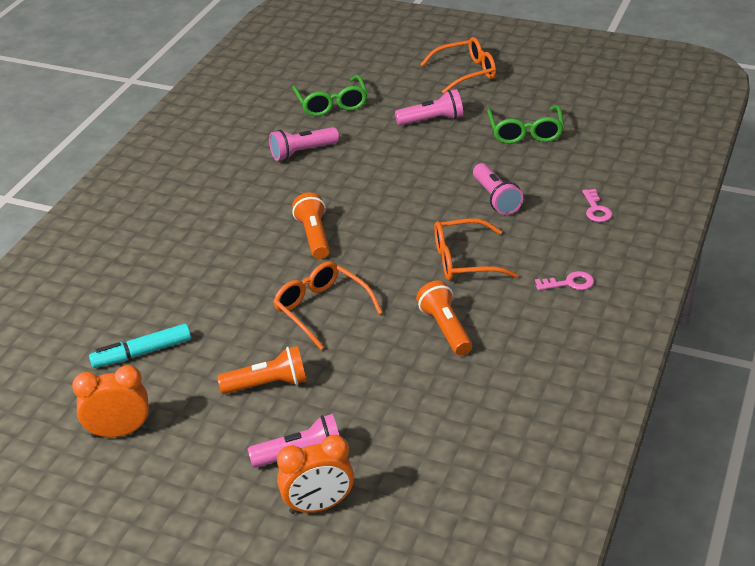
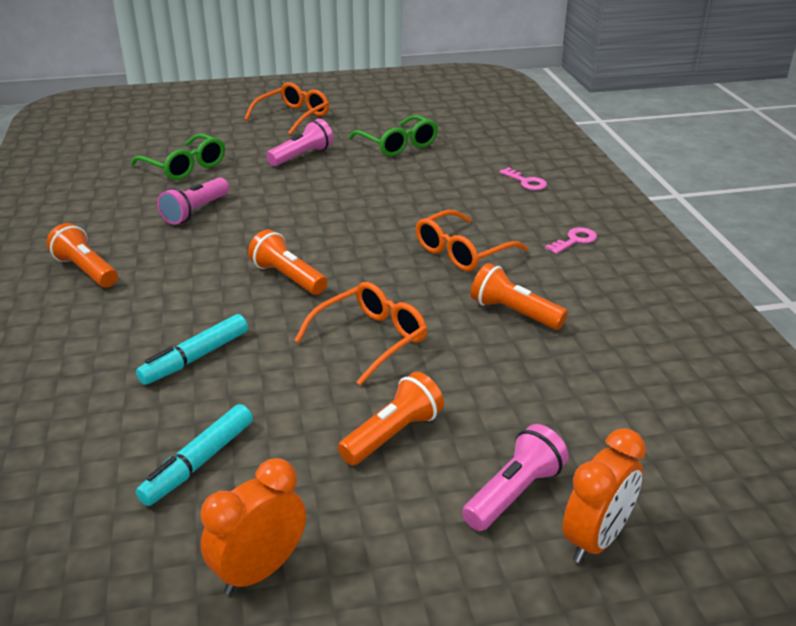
camera: 35 degrees left, 5 degrees down
orange glasses [273,261,383,350] -> orange glasses turned 120 degrees clockwise [294,282,427,386]
pink flashlight [473,163,523,215] -> none
none -> orange flashlight [46,223,118,288]
none -> turquoise marker [136,314,248,385]

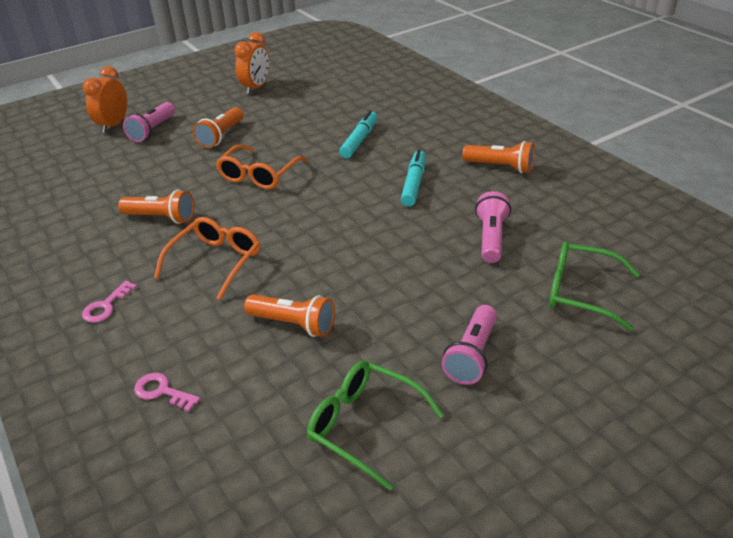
camera: 160 degrees right, 5 degrees up
turquoise marker [136,404,253,506] -> turquoise marker moved to [401,149,426,207]
orange glasses [244,82,329,135] -> none
orange flashlight [248,229,327,295] -> orange flashlight moved to [244,294,335,337]

